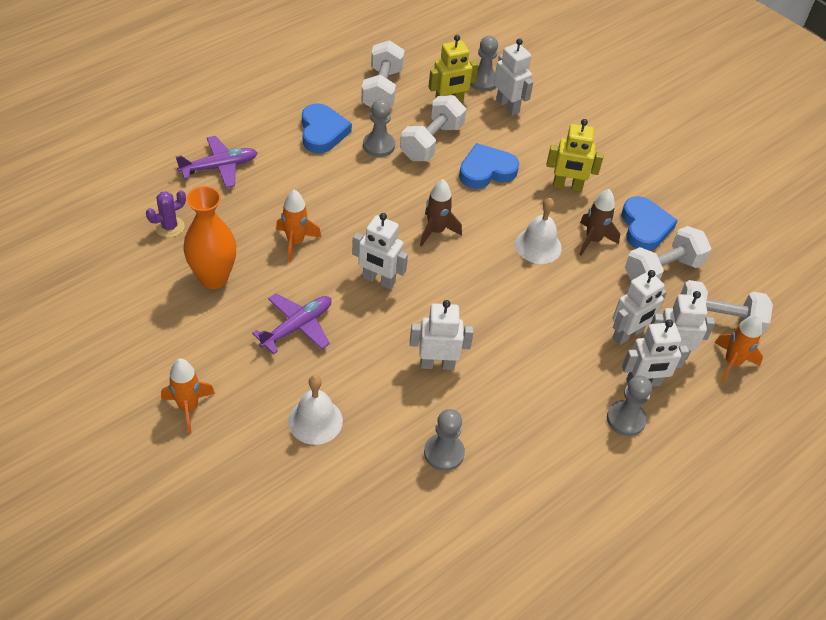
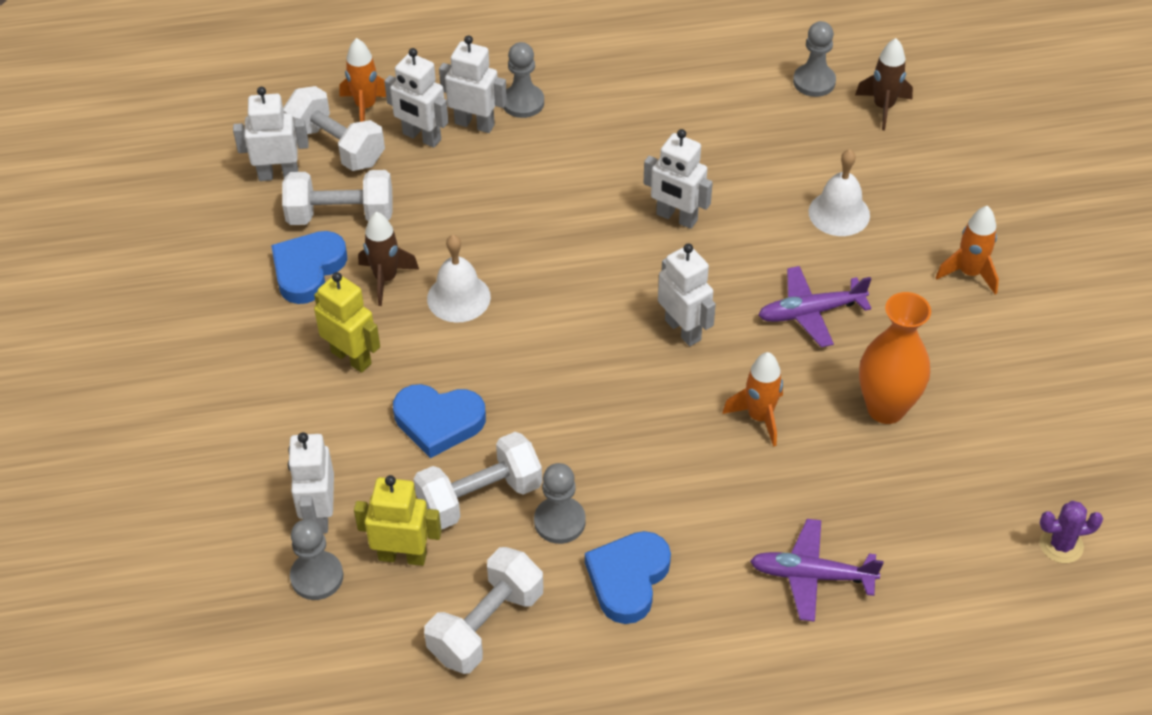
camera: 145 degrees left, 0 degrees up
purple cactus [146,190,186,238] -> purple cactus moved to [1040,501,1103,563]
brown rocket [420,179,462,247] -> brown rocket moved to [855,38,913,130]
grey pawn [424,409,465,471] -> grey pawn moved to [793,21,836,97]
white robot [613,270,667,345] -> white robot moved to [233,87,309,181]

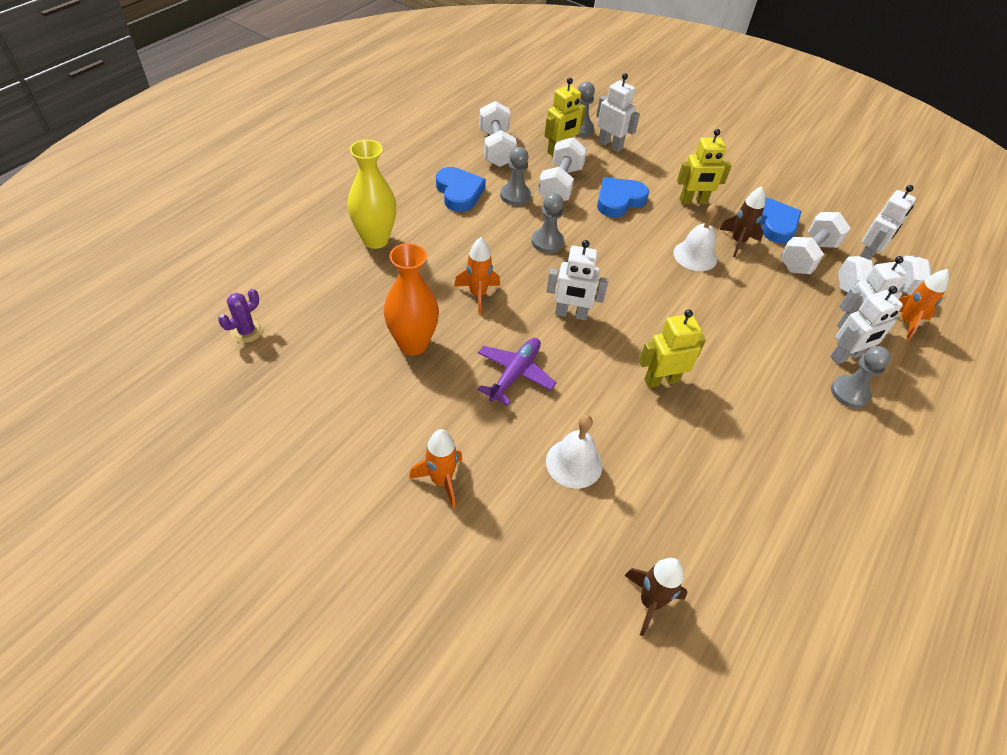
camera: 130 degrees right, 0 degrees up
white robot [644,129,713,229] -> yellow robot [639,310,706,388]
purple plane [750,519,883,622] -> yellow vase [347,140,397,249]
grey pawn [793,21,836,97] -> grey pawn moved to [532,193,564,253]

